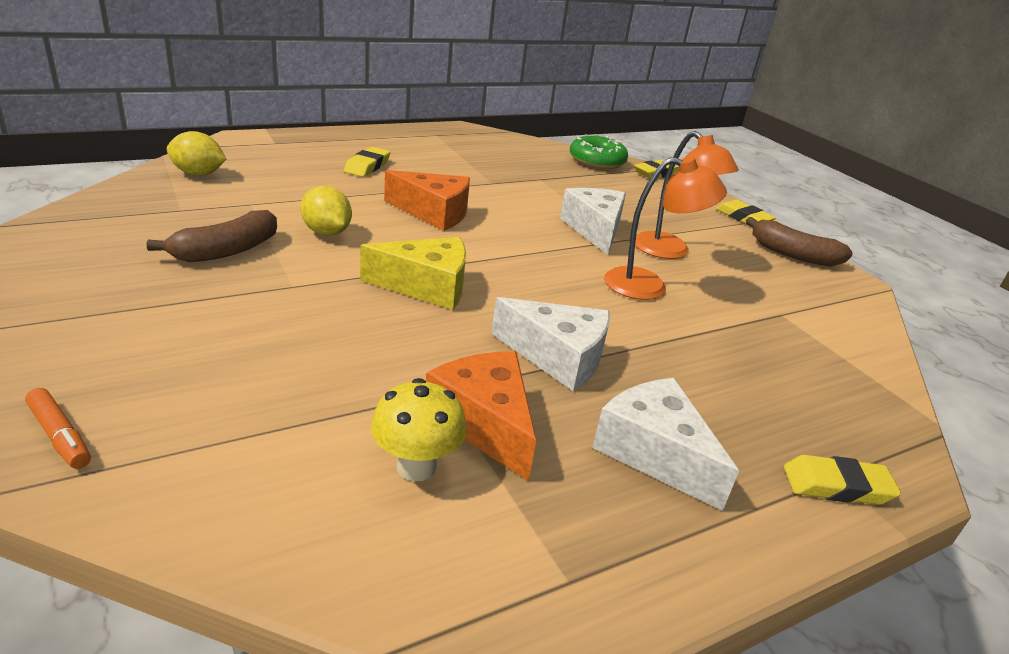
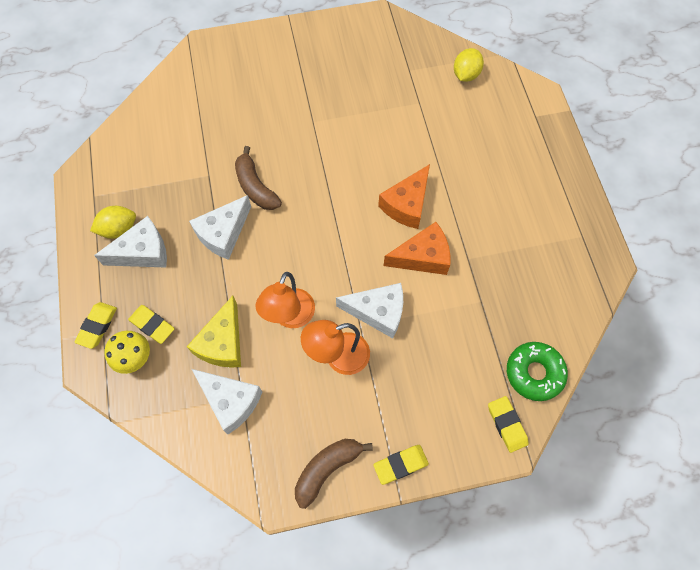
camera: 110 degrees right, 35 degrees up
orange marker [25,388,91,469] -> none
brown banana [147,210,277,262] -> brown banana moved to [235,146,282,210]
yellow lemon [301,186,352,236] -> yellow lemon moved to [90,206,136,239]
yellow eraser [344,147,391,177] -> yellow eraser moved to [128,305,175,344]
yellow cheese [360,237,466,310] -> yellow cheese moved to [187,296,241,368]
yellow mushroom [371,378,467,481] -> yellow mushroom moved to [104,331,150,374]
orange cheese [426,351,536,481] -> orange cheese moved to [384,222,451,275]
none -> white cheese [192,369,262,434]

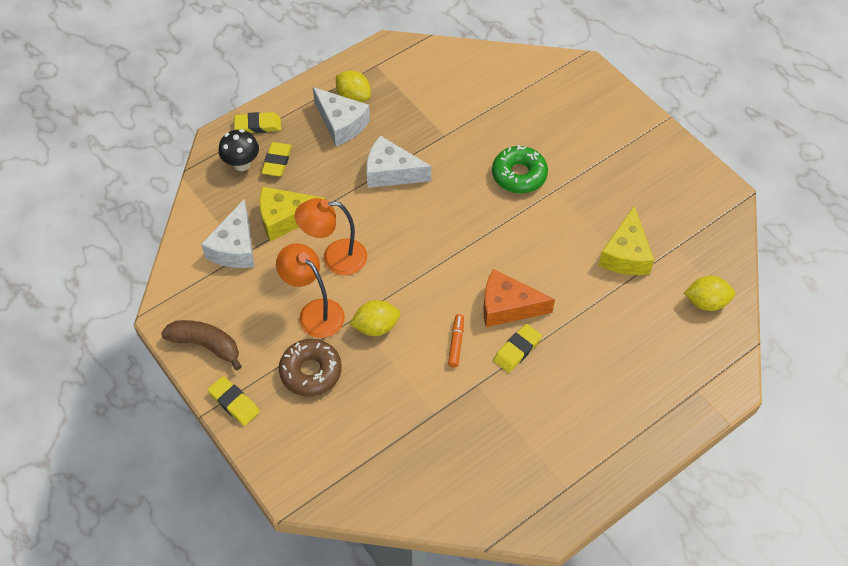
camera: 65 degrees right, 10 degrees down
yellow mushroom [104,331,150,374] -> black mushroom [219,129,259,171]
brown banana [235,146,282,210] -> none
white cheese [336,283,403,338] -> yellow lemon [350,300,400,336]
orange cheese [384,222,451,275] -> orange marker [448,314,464,367]
yellow eraser [488,396,528,453] -> yellow eraser moved to [493,324,542,373]
green donut [507,342,568,401] -> green donut moved to [492,145,548,193]
none -> brown donut [279,339,342,397]
none -> yellow cheese [598,206,654,275]

